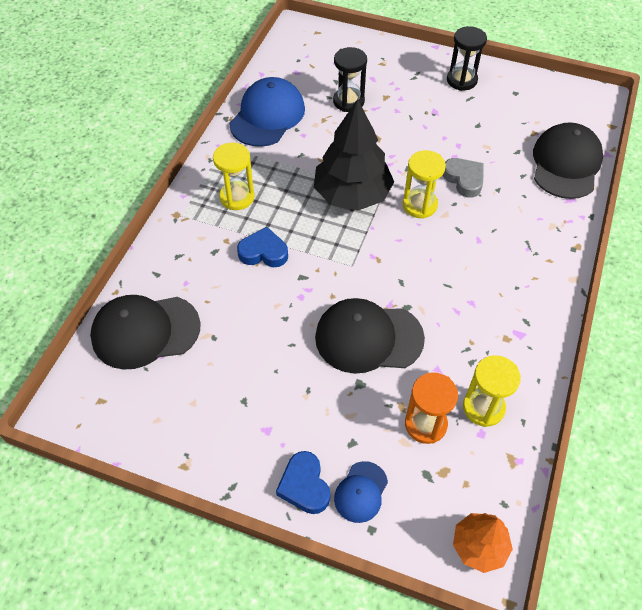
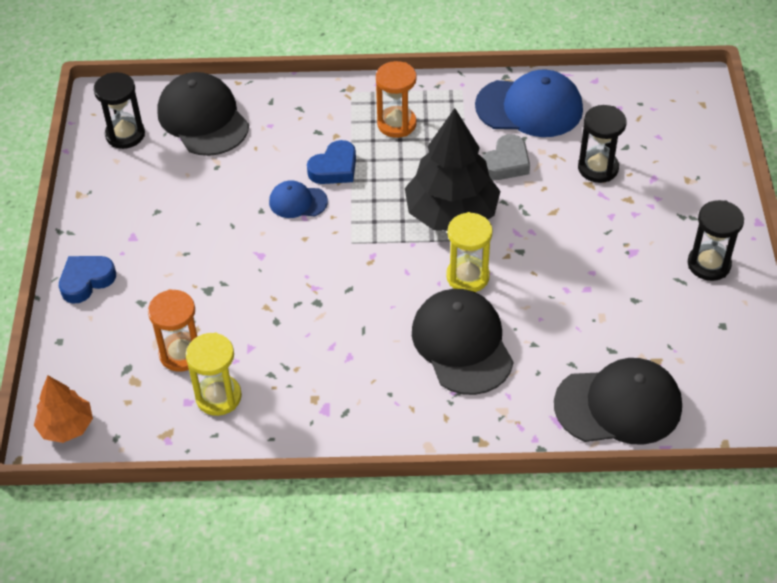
camera: 70 degrees right, 5 degrees down
yellow hourglass [213,143,254,210] -> orange hourglass [376,61,417,138]
blue heart [237,227,288,267] -> blue heart turned 60 degrees clockwise [307,140,356,184]
black cap [315,298,425,374] -> black cap moved to [412,289,513,395]
blue cap [334,461,388,523] -> blue cap moved to [269,180,328,218]
grey heart [443,158,484,198] -> grey heart moved to [482,134,530,180]
none -> black hourglass [94,72,145,149]

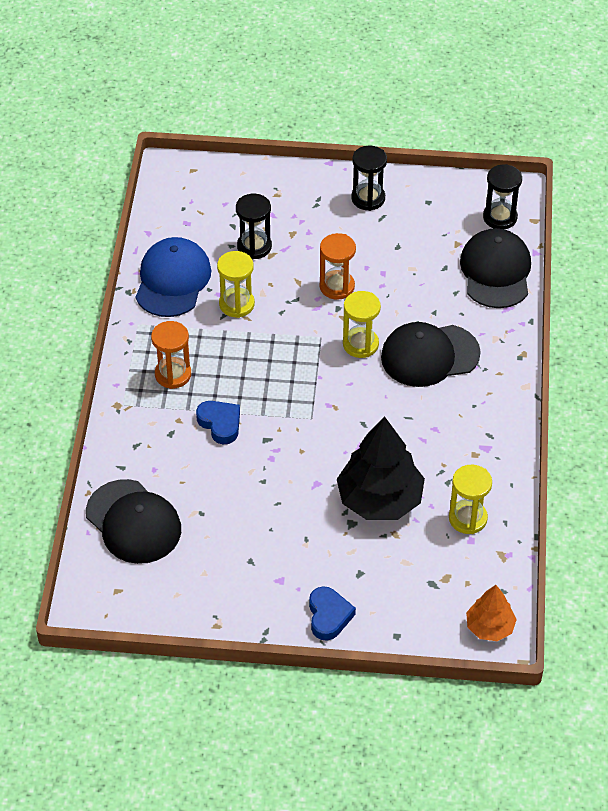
camera: 85 degrees left, 0 degrees up
blue heart [59,256,116,304] -> blue heart turned 150 degrees counterclockwise [309,586,356,640]
black hourglass [94,72,145,149] -> black hourglass moved to [483,164,522,229]
orange hourglass [148,289,197,372] -> orange hourglass moved to [320,233,356,300]
black cap [157,72,249,156] -> black cap turned 105 degrees counterclockwise [86,479,181,564]
blue cap [269,180,328,218] -> none
black tree [405,108,500,231] -> black tree moved to [337,416,425,520]
grey heart [482,134,530,180] -> yellow hourglass [217,251,255,318]

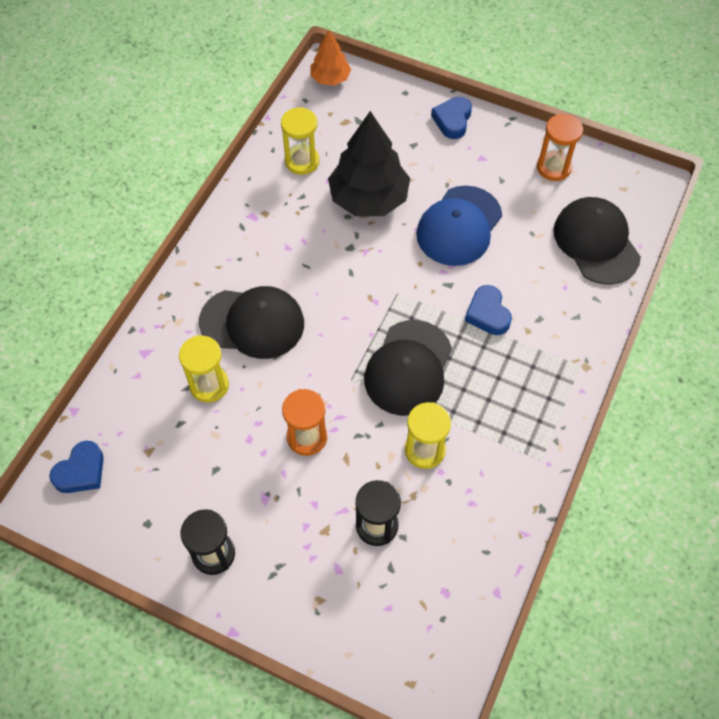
camera: 160 degrees left, 10 degrees up
blue cap [136,237,212,317] -> blue cap moved to [416,186,502,266]
orange hourglass [151,321,191,389] -> orange hourglass moved to [537,114,583,181]
yellow hourglass [343,291,381,358] -> yellow hourglass moved to [179,335,229,403]
black cap [460,228,531,308] -> black cap moved to [364,320,452,416]
black hourglass [483,164,522,229] -> blue heart [49,441,104,493]

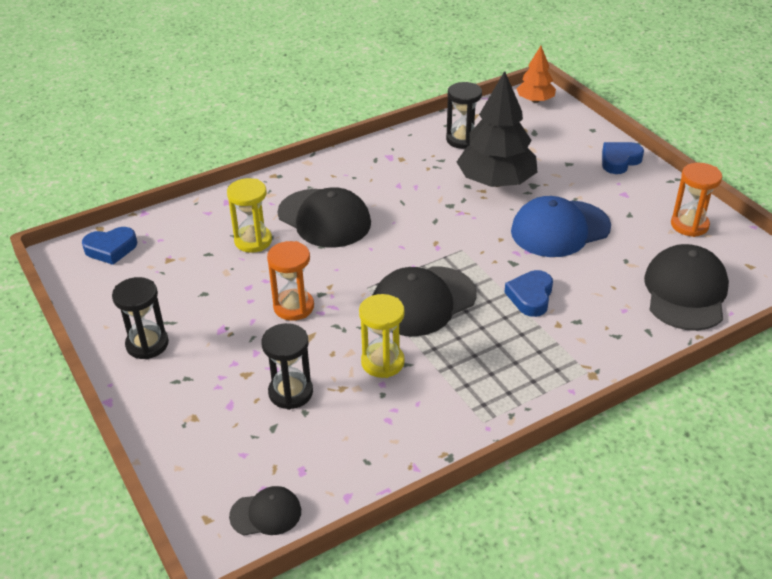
camera: 35 degrees right, 20 degrees down
yellow hourglass [281,107,320,175] -> black hourglass [446,82,482,149]
none -> black cap [229,486,301,535]

